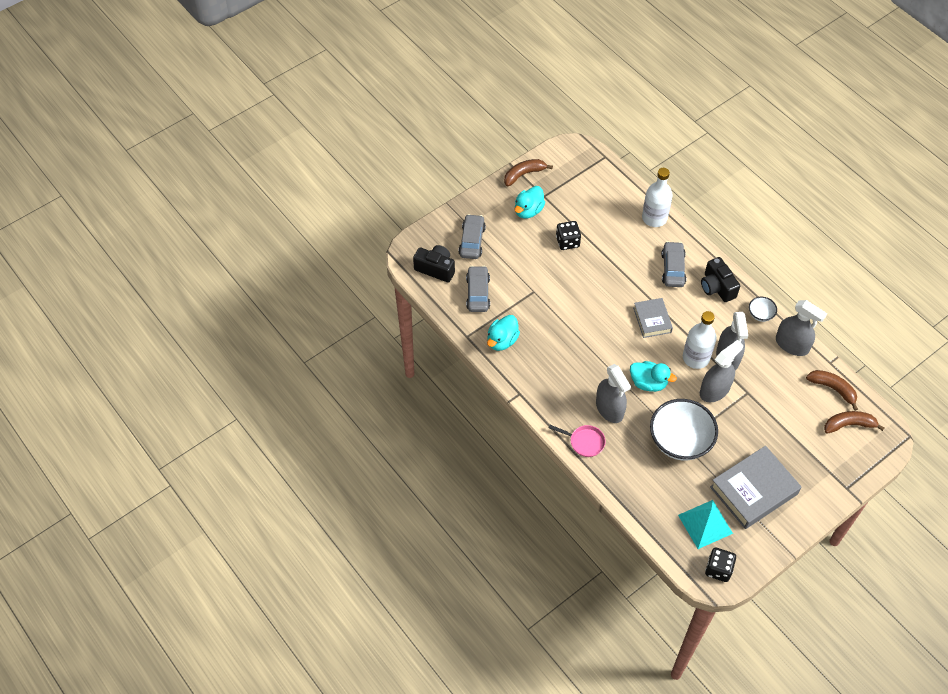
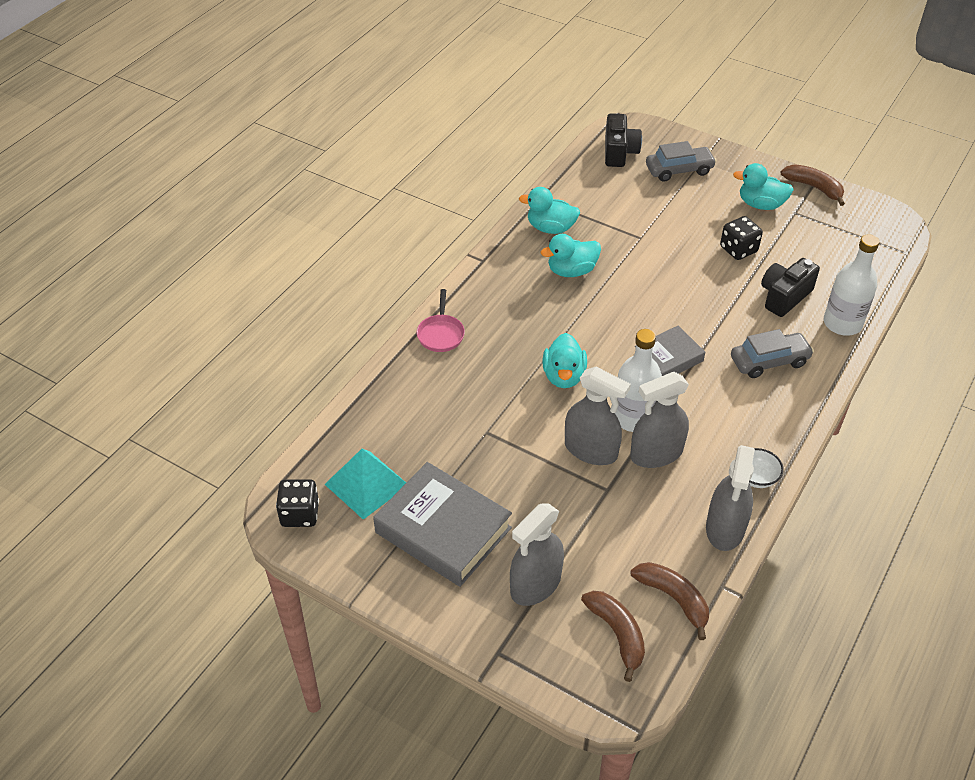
camera: 70 degrees right, 10 degrees down
grey car [466,266,490,312] -> none
grey spray bottle [596,364,631,423] -> grey spray bottle moved to [510,503,564,606]
white bowl [650,399,718,461] -> none
black camera [701,257,740,302] -> black camera moved to [761,258,820,317]
brown banana [806,370,858,411] -> brown banana turned 60 degrees counterclockwise [631,562,709,640]
none -> turquoise duck [541,234,601,277]

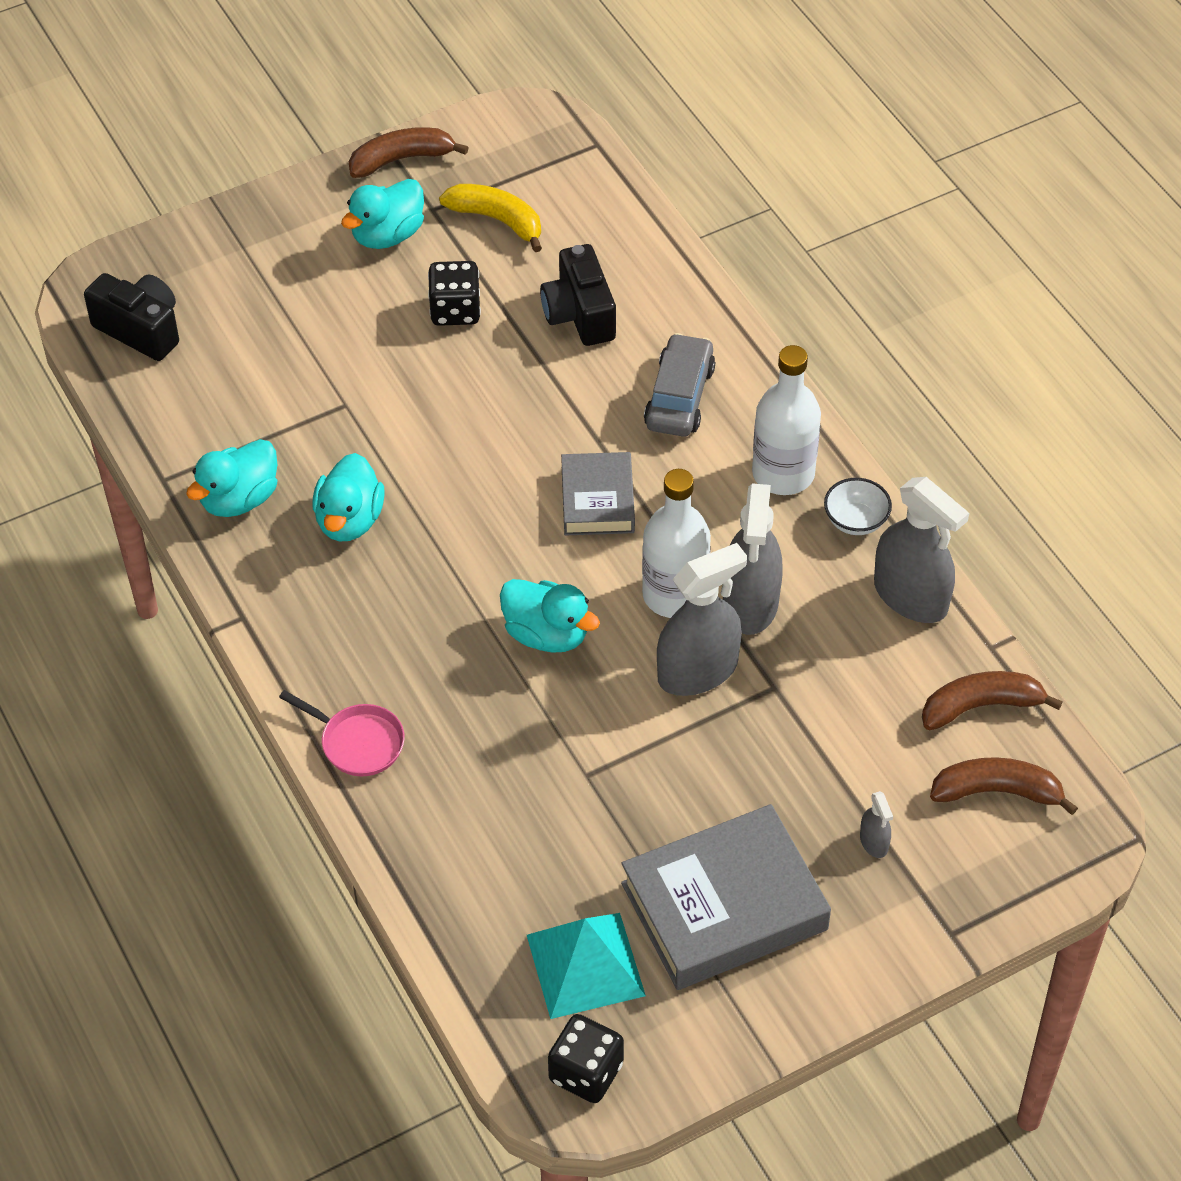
camera: 60 degrees left, 5 degrees up
grey spray bottle [510,503,564,606] -> grey spray bottle [860,791,893,858], size x0.44
grey car [646,141,717,182] -> none
white bottle [824,234,879,336] -> white bottle moved to [752,345,821,495]
none -> yellow banana [439,184,542,252]

